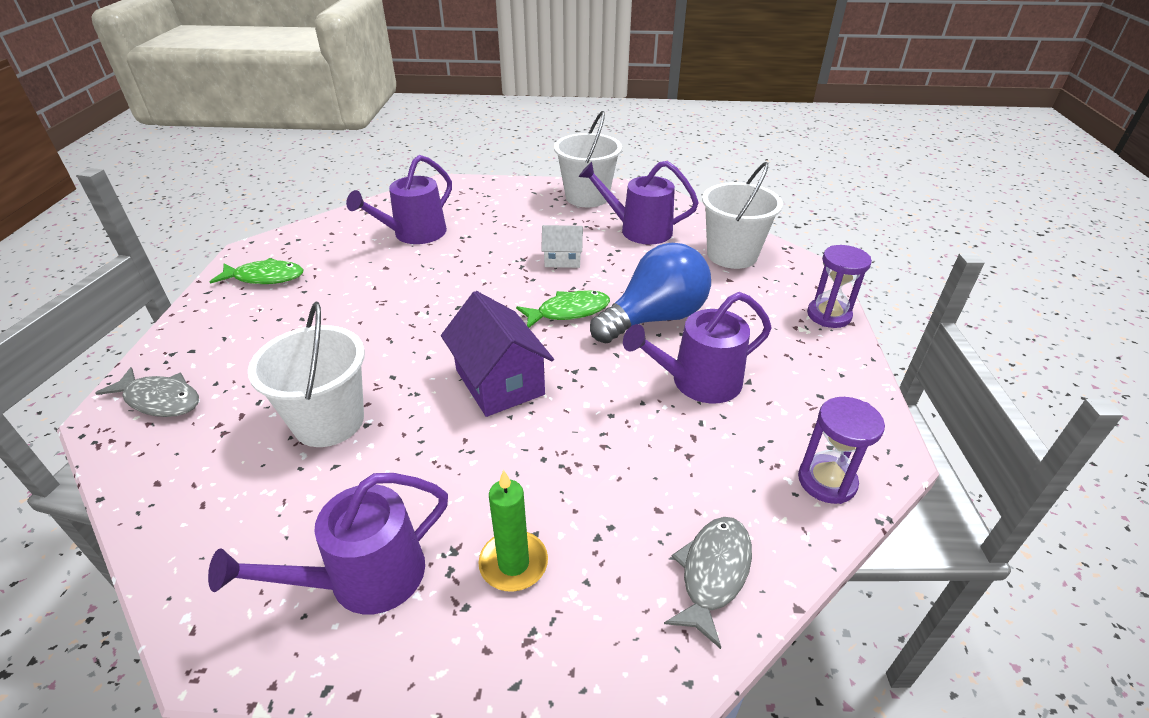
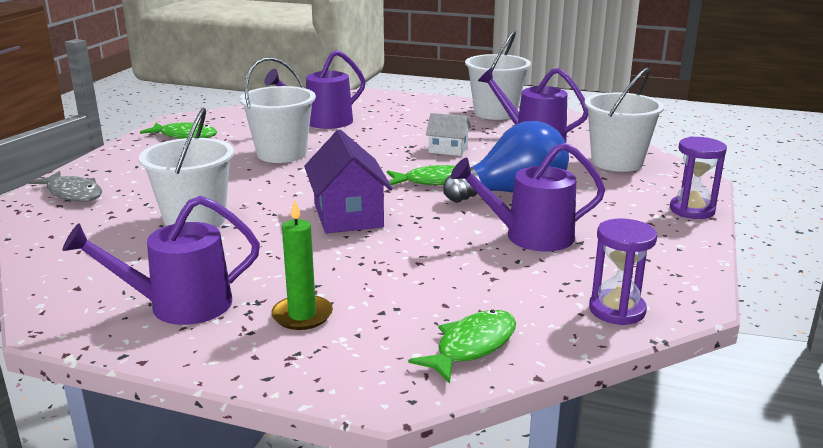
camera: 15 degrees right, 15 degrees down
grey fish [664,517,752,649] -> green fish [408,310,516,384]
none -> white bucket [239,57,316,163]

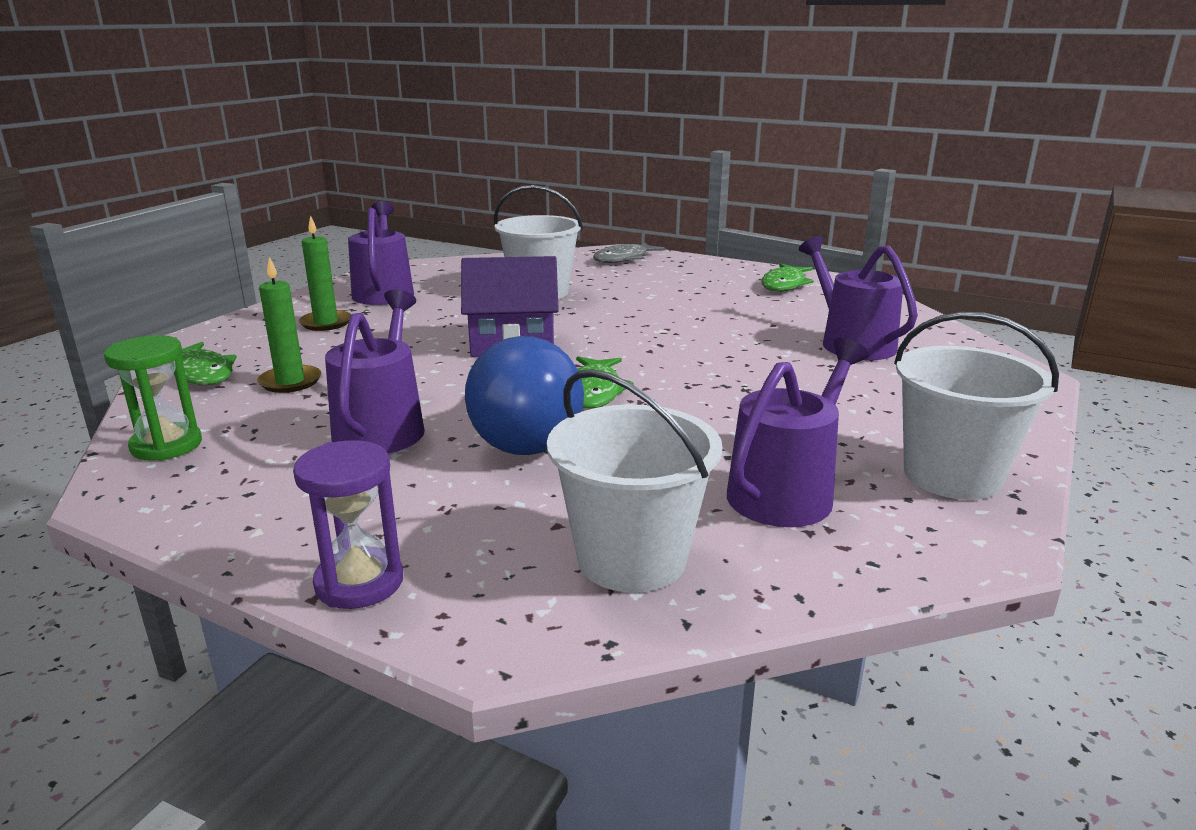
camera: 100 degrees right, 0 degrees up
white bucket [239,57,316,163] -> none
white house [426,113,471,156] -> none
purple hourglass [589,218,657,325] -> green hourglass [104,335,202,461]
none -> green candle [257,257,321,393]

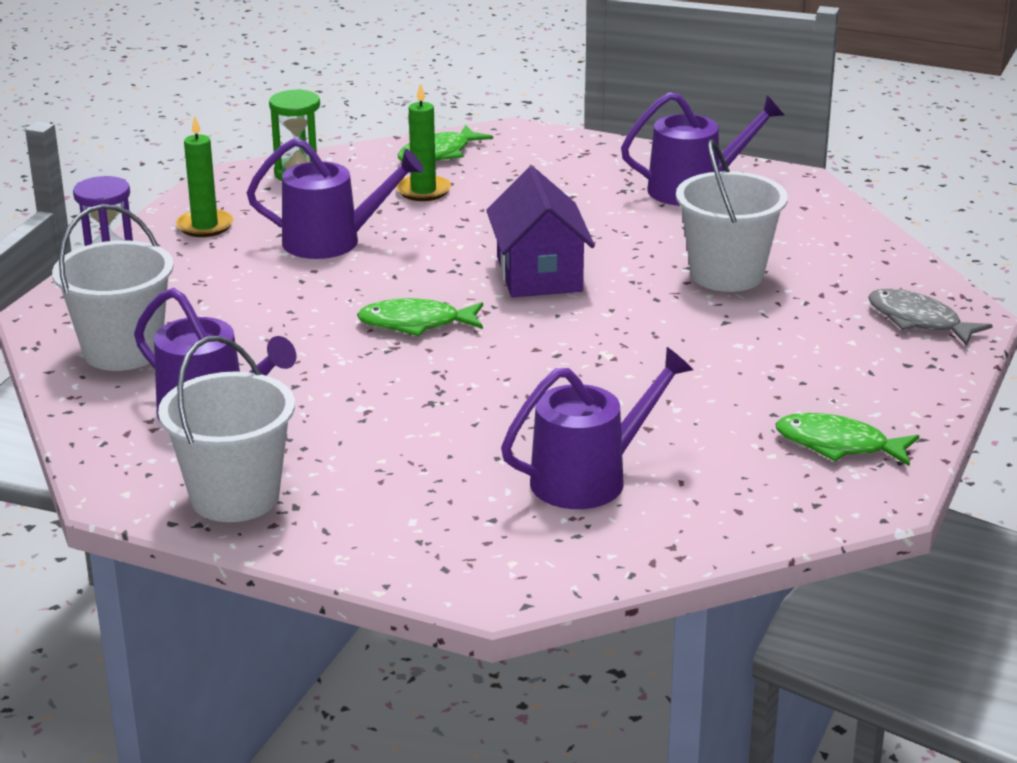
camera: 85 degrees right, 5 degrees up
green candle [299,215,351,331] -> green candle moved to [176,116,233,237]
blue light bulb [465,336,584,455] -> none

